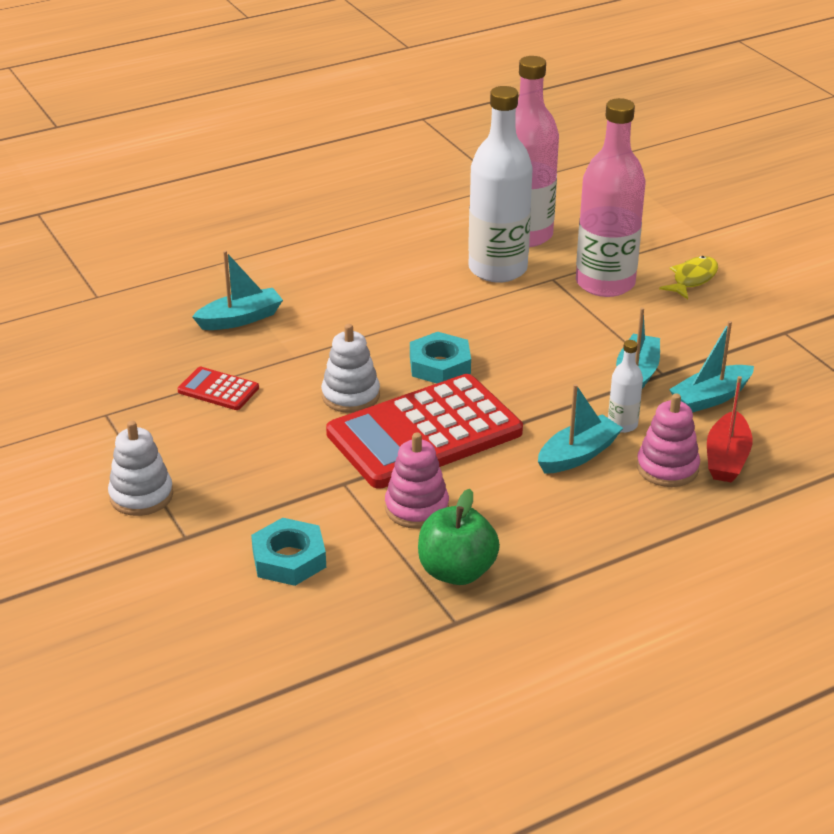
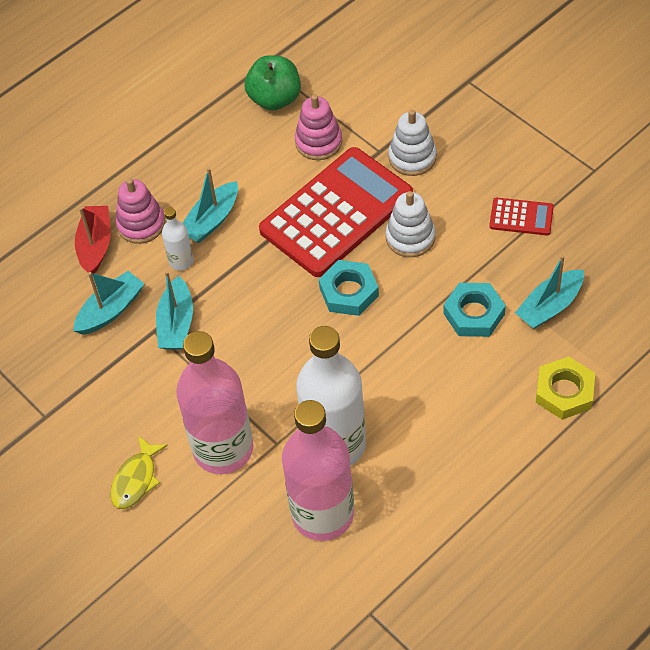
camera: 170 degrees right, 20 degrees up
white stacking toy [108,421,173,516] -> white stacking toy moved to [388,110,437,176]
turquoise nut [251,518,326,586] -> turquoise nut moved to [443,283,506,337]
none -> yellow nut [536,356,595,420]

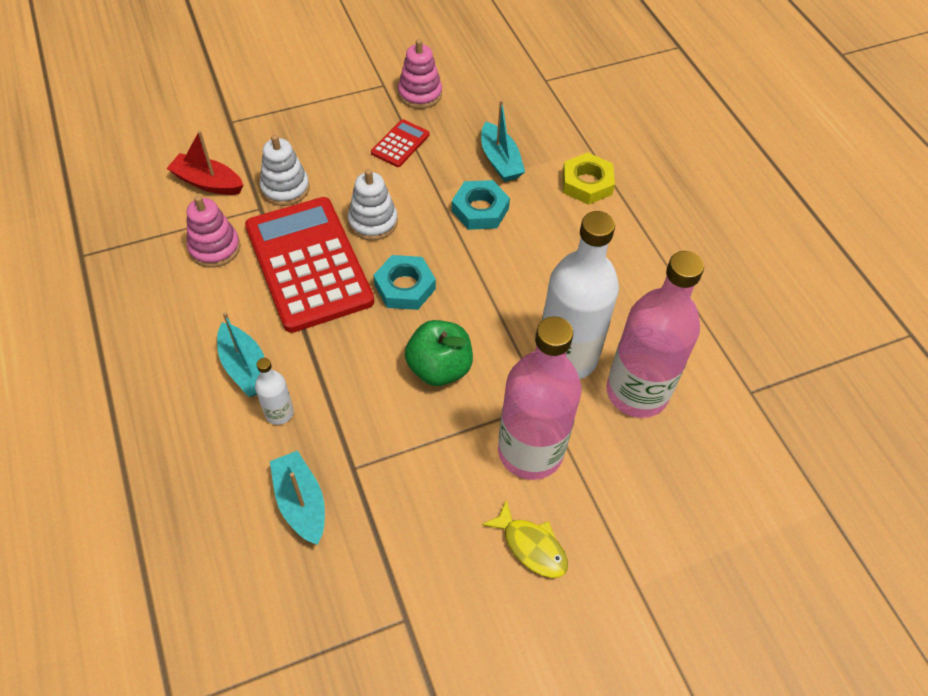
camera: 75 degrees left, 0 degrees up
red boat [75,206,111,276] -> red boat moved to [166,130,244,195]
pink stacking toy [115,178,165,244] -> pink stacking toy moved to [398,39,442,109]
turquoise boat [156,271,193,350] -> none
green apple [245,55,301,110] -> green apple moved to [405,320,473,386]

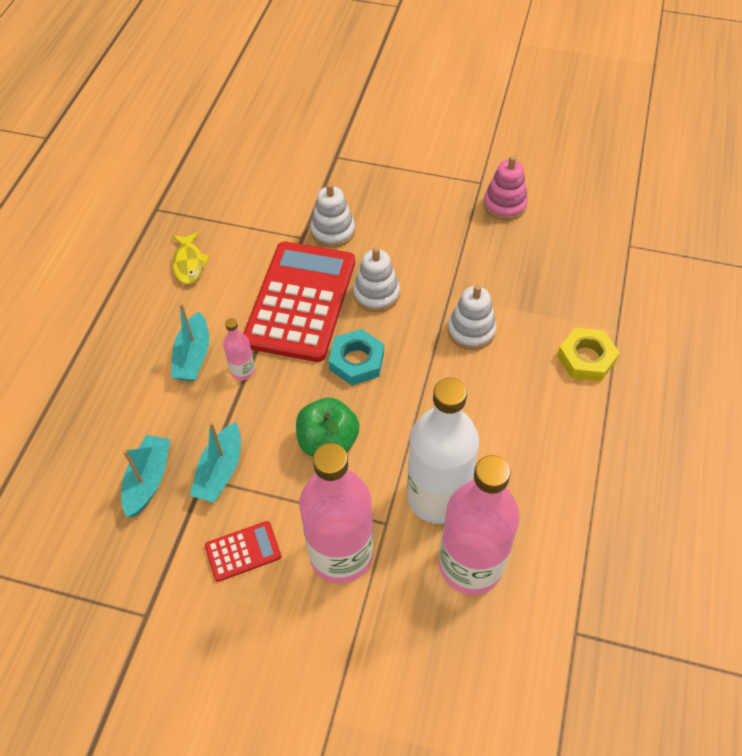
camera: 40 degrees right, 0 degrees up
red boat [166,130,244,195] -> none
pink stacking toy [187,195,240,267] -> none
white bottle [255,358,294,425] -> none
red calculator [371,119,429,167] -> red calculator moved to [205,521,281,582]
turquoise nut [452,180,510,230] -> white stacking toy [448,285,497,350]
turquoise boat [481,100,525,182] -> turquoise boat moved to [190,422,241,502]
yellow fish [482,500,568,578] -> yellow fish moved to [172,232,210,284]
none -> pink bottle [223,318,255,380]

